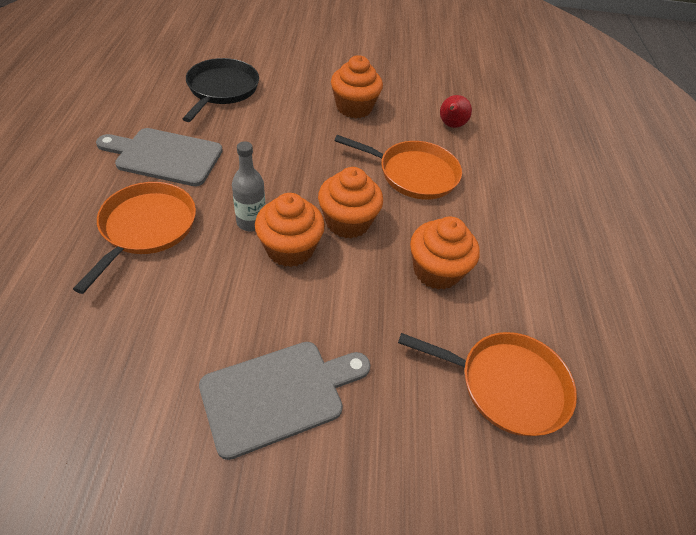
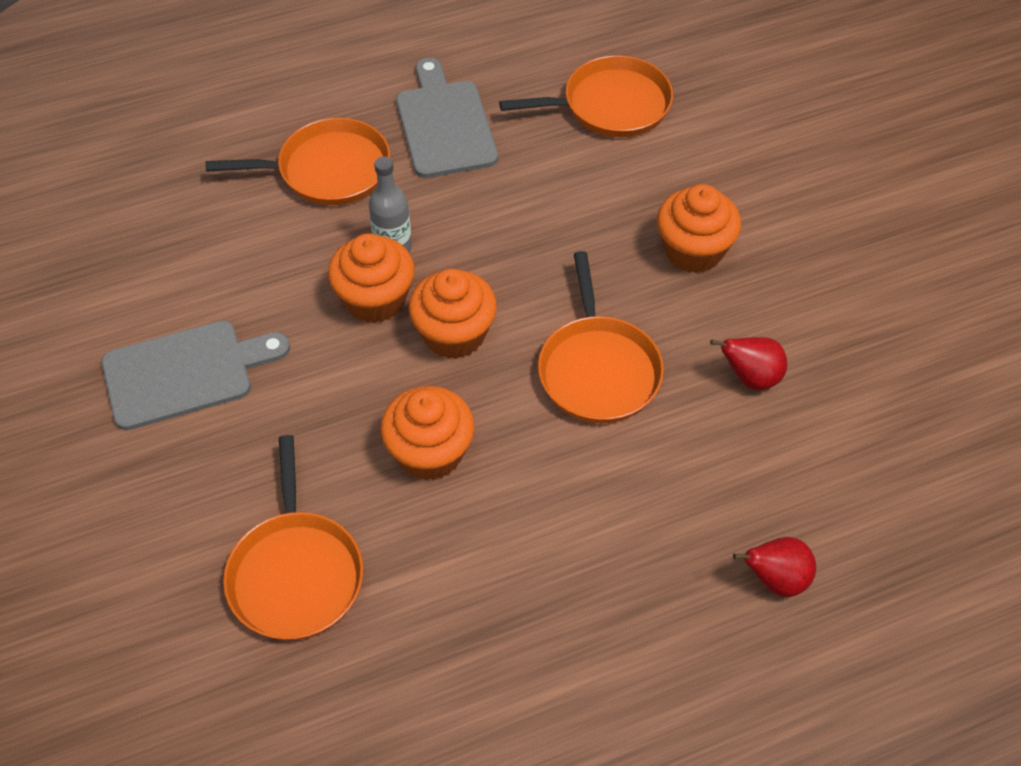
camera: 70 degrees right, 5 degrees up
black pan [183,58,259,122] -> orange pan [499,55,673,137]
grey cutting board [199,342,370,460] -> grey cutting board turned 60 degrees counterclockwise [102,320,290,430]
none -> red pear [733,537,816,597]

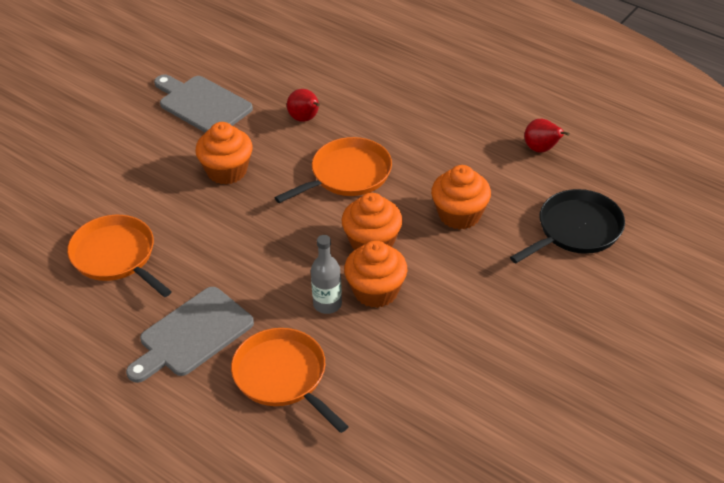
camera: 120 degrees left, 10 degrees down
grey cutting board [102,320,290,430] -> grey cutting board moved to [154,74,253,133]
orange pan [223,435,363,641] -> black pan [510,189,625,263]
red pear [733,537,816,597] -> red pear moved to [524,119,570,153]

